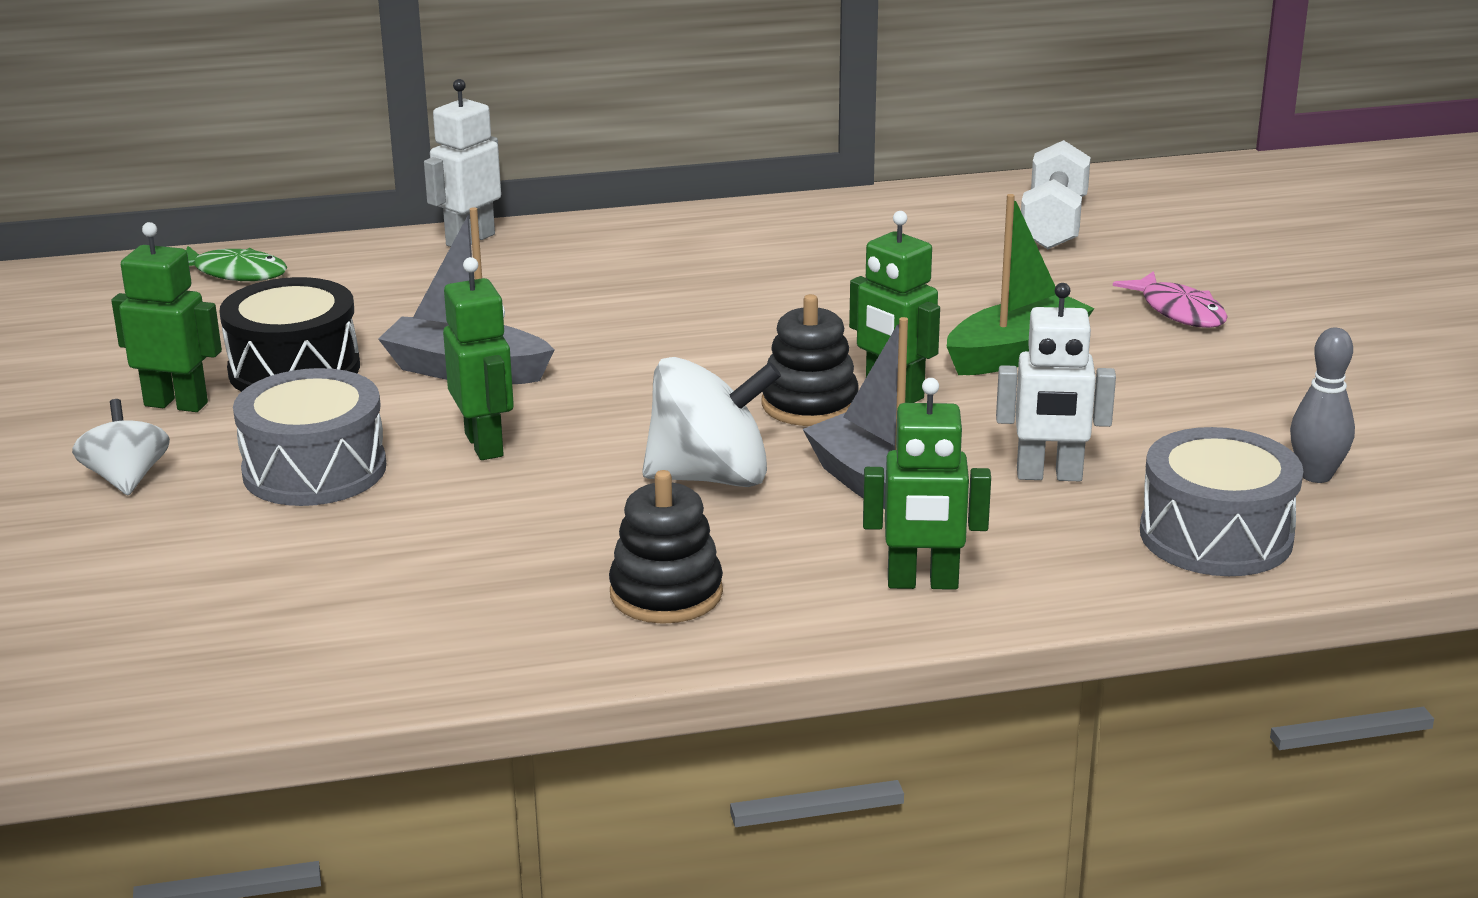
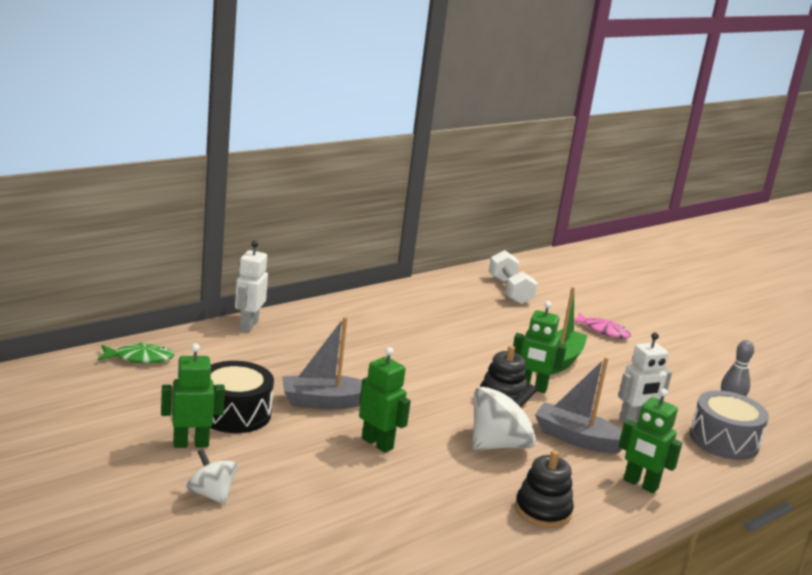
camera: 30 degrees left, 5 degrees down
grey drum [233,368,386,506] -> none
green robot [863,378,991,590] -> green robot turned 60 degrees clockwise [618,388,682,493]

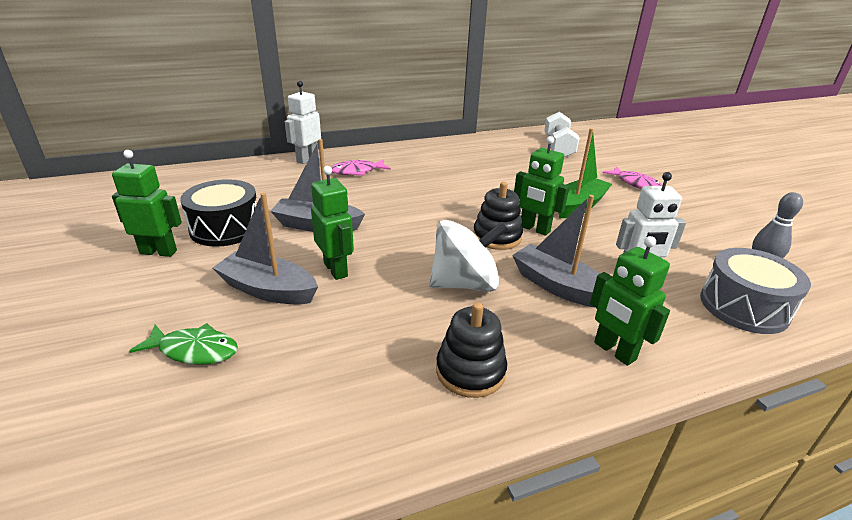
camera: 20 degrees right, 10 degrees up
green fish [98,343,175,363] -> green fish moved to [129,323,238,365]
white spinning top [186,449,238,505] -> none
none -> grey boat [213,193,318,304]
none -> pink fish [331,159,391,176]

